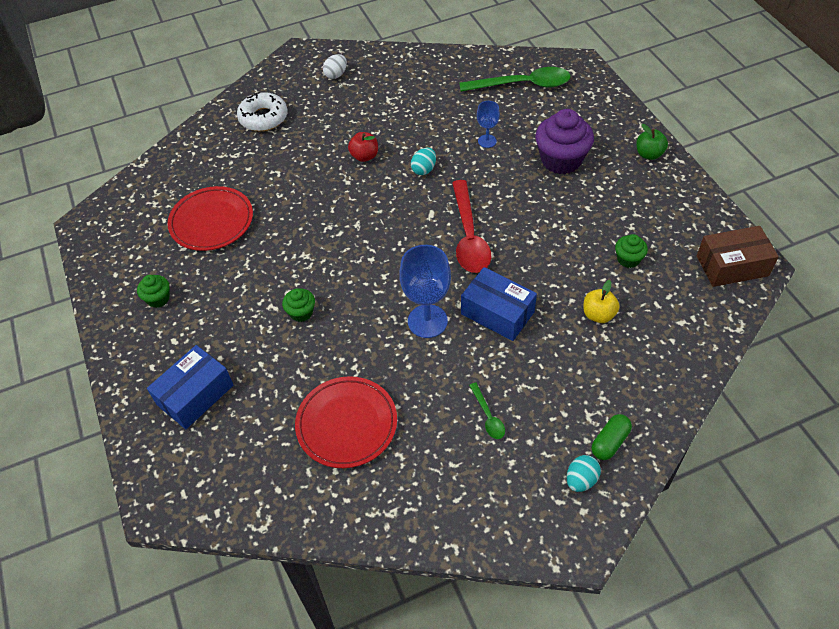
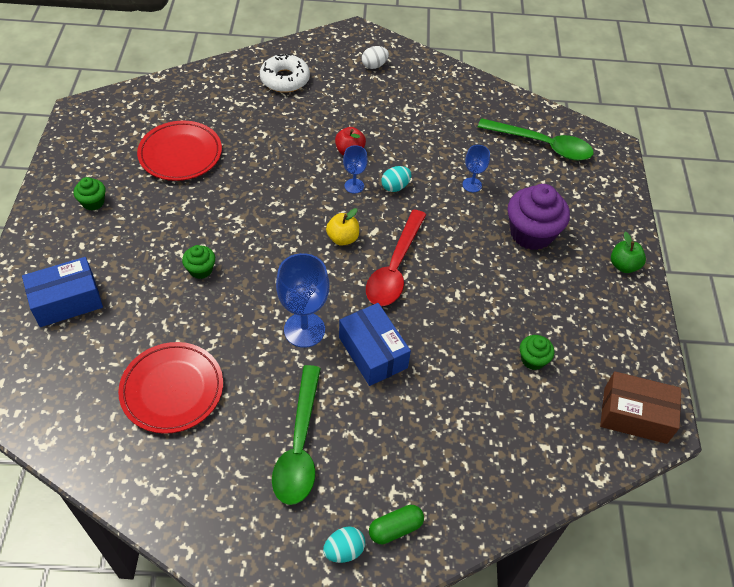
camera: 20 degrees right, 0 degrees up
green spoon [469,383,505,439] -> green spoon [272,365,321,505], size x2.16
yellow apple [583,280,620,323] -> yellow apple moved to [326,208,359,246]
none -> blue goblet [343,145,368,193]

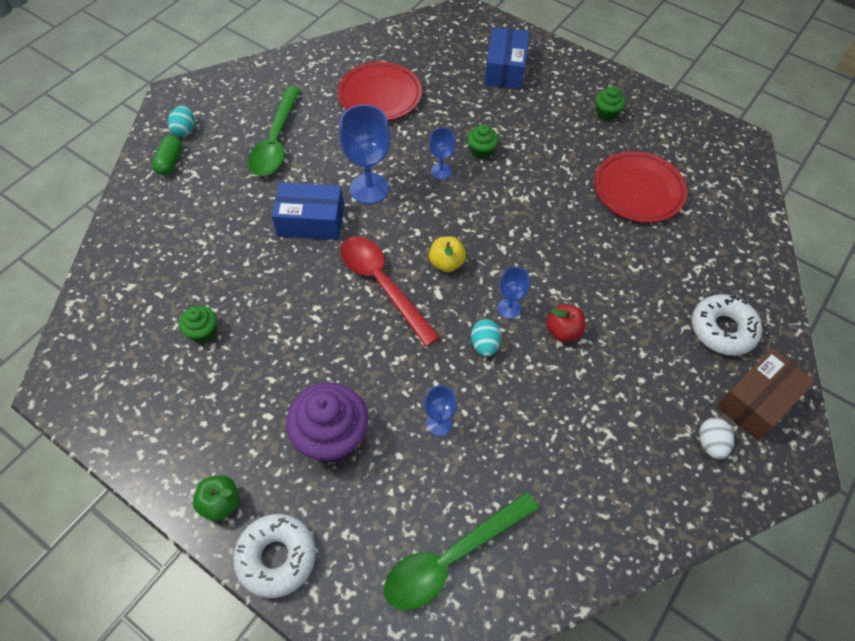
camera: 125 degrees right, 5 degrees up
green spoon [272,365,321,505] -> green spoon turned 120 degrees counterclockwise [248,86,300,176]
brown box [600,371,681,444] -> brown box moved to [717,348,815,440]
none -> white donut [233,514,316,598]
none -> blue goblet [429,127,456,180]

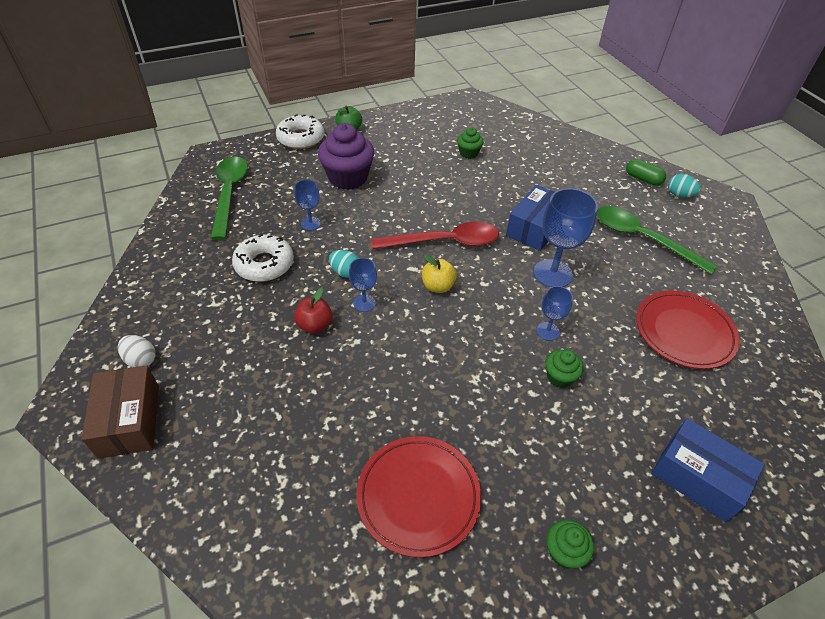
camera: 120 degrees right, 10 degrees down
white donut [692,294,762,356] -> white donut moved to [232,234,294,282]

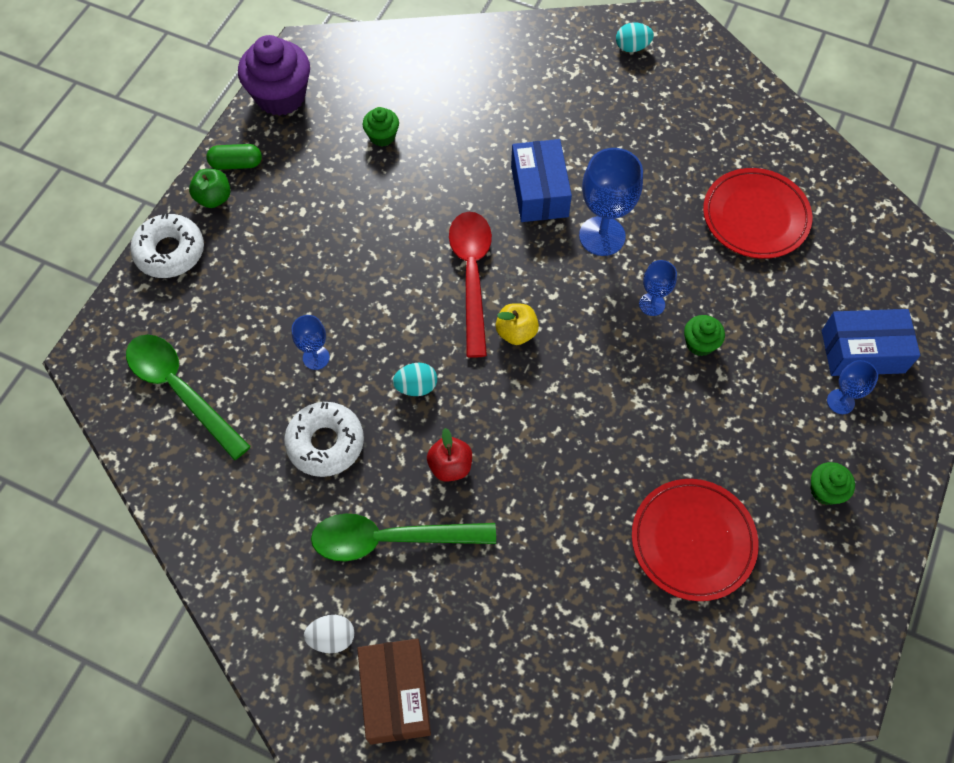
camera: 40 degrees left, 15 degrees up
brown box [81,365,159,459] -> brown box turned 45 degrees clockwise [357,639,431,745]
purple cupcake [318,123,374,190] -> purple cupcake moved to [238,35,310,116]
blue goblet [349,258,377,312] -> blue goblet moved to [827,360,878,414]
red spoon [371,222,499,249] -> red spoon turned 45 degrees counterclockwise [449,212,492,358]
green spoon [597,206,718,274] -> green spoon moved to [311,514,496,561]
green capsule [626,159,666,186] -> green capsule moved to [206,144,262,170]

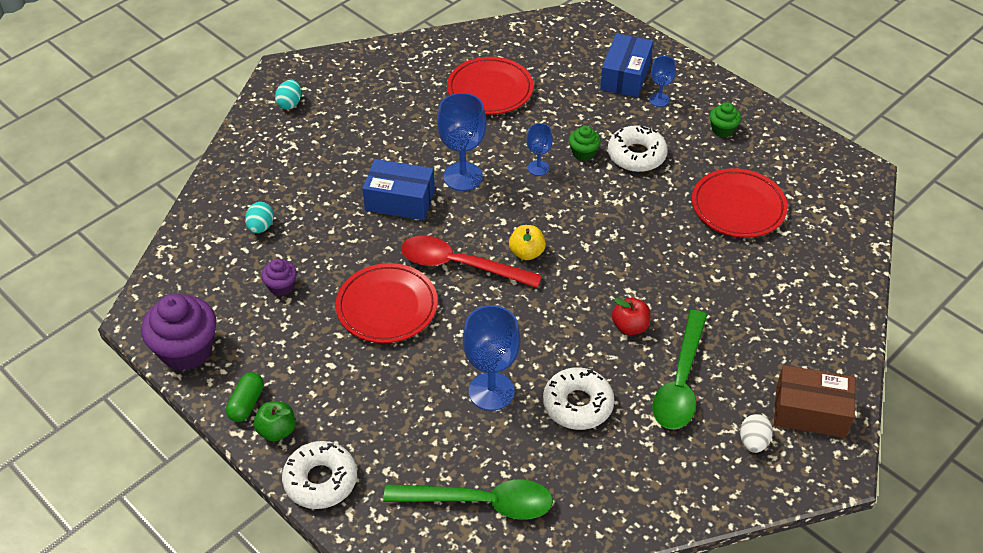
camera: 70 degrees left, 15 degrees down
green spoon [126,335,251,460] -> green spoon turned 150 degrees counterclockwise [383,479,553,520]
blue goblet [292,315,330,370] -> blue goblet [463,305,520,411], size x1.83
green cupcake [363,107,399,147] -> purple cupcake [261,259,297,296]
turquoise egg [393,363,437,396] -> turquoise egg moved to [245,202,274,233]
none -> red plate [336,263,438,343]
none -> white donut [608,125,668,172]

